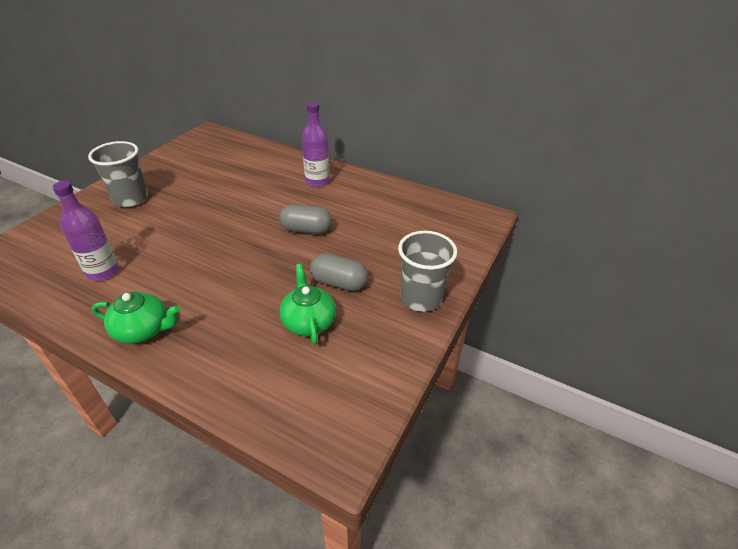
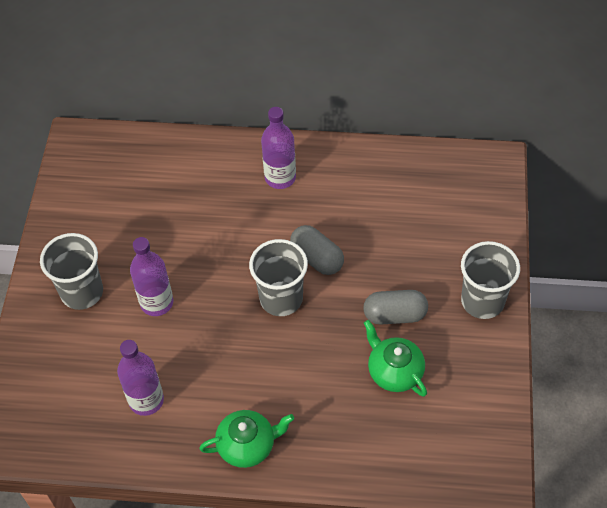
camera: 20 degrees left, 15 degrees up
grey capsule [279,204,332,234] -> grey capsule turned 60 degrees clockwise [290,225,344,275]
none -> purple bottle [130,237,173,316]
none -> grey cup [249,239,308,316]

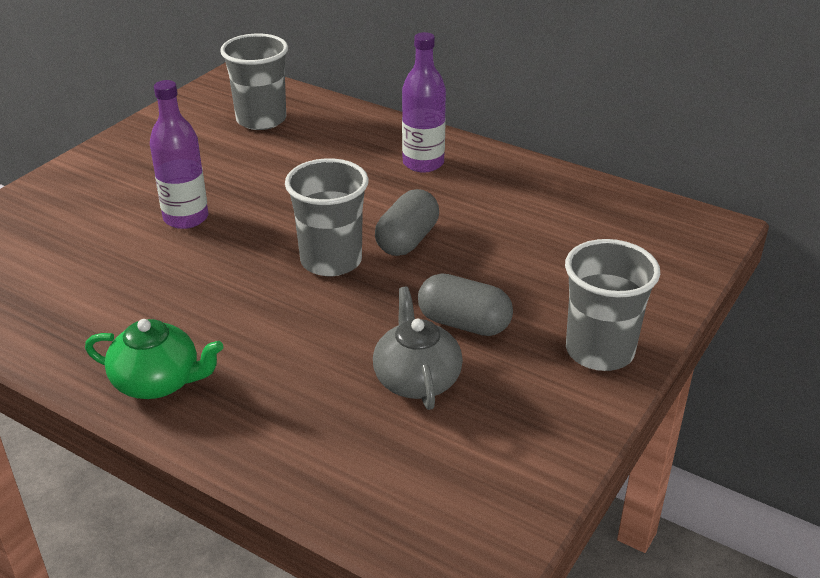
camera: 25 degrees right, 20 degrees down
grey cup [40,233,103,310] -> grey cup moved to [220,34,288,130]
purple bottle [117,340,164,416] -> none
grey capsule [290,225,344,275] -> grey capsule turned 45 degrees clockwise [375,189,439,256]
green teapot [364,320,427,397] -> grey teapot [373,287,463,410]

